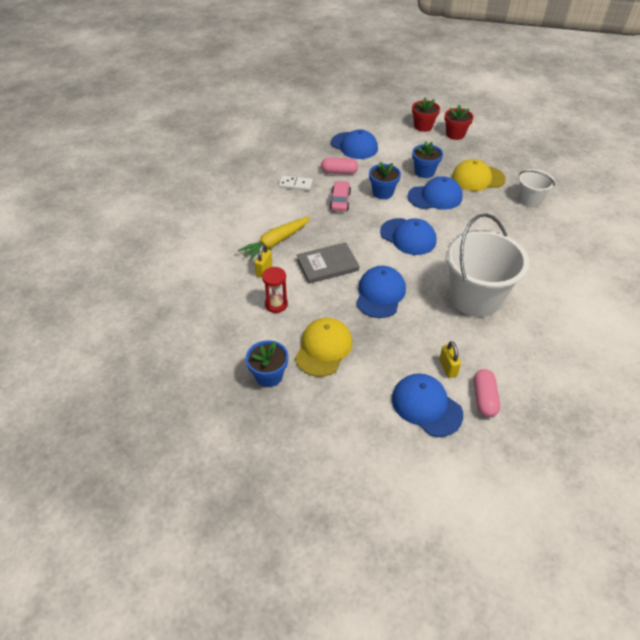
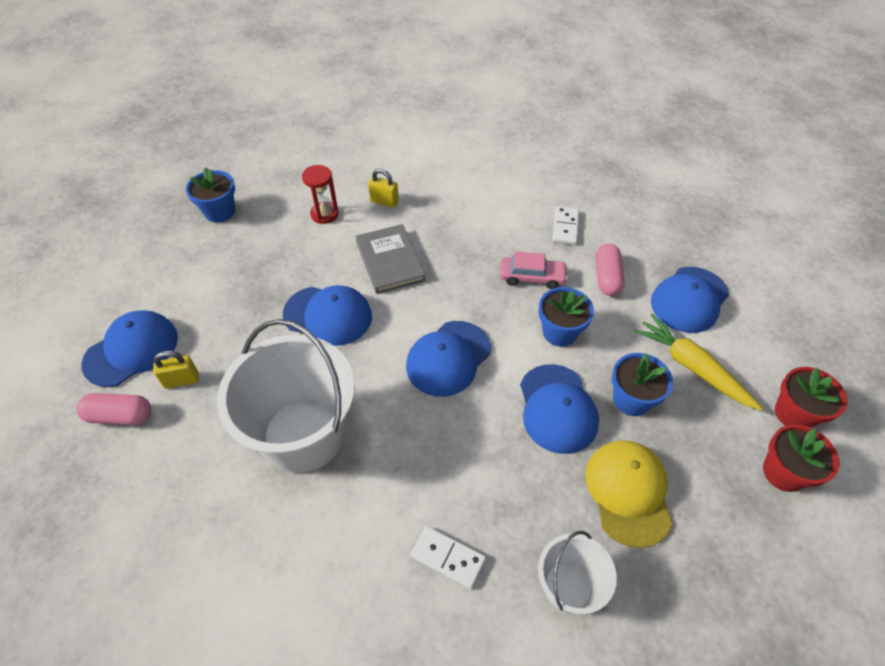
camera: 90 degrees right, 5 degrees up
yellow carrot [238,216,310,261] -> yellow carrot moved to [634,314,763,410]
yellow cap [295,318,353,377] -> none
none -> white domino [411,526,486,589]

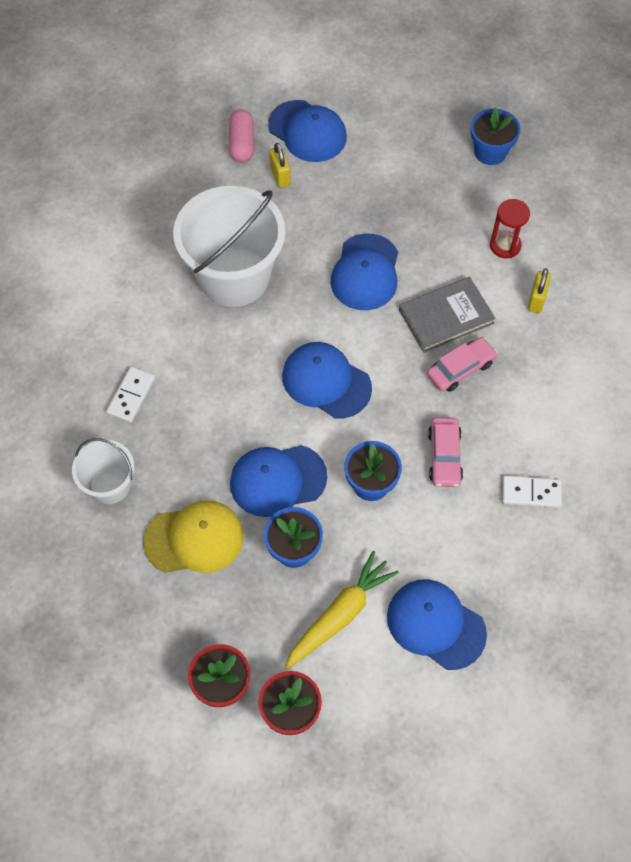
camera: 85 degrees right, 10 degrees up
pink capsule [596,244,625,296] -> none
none -> pink car [427,337,498,392]

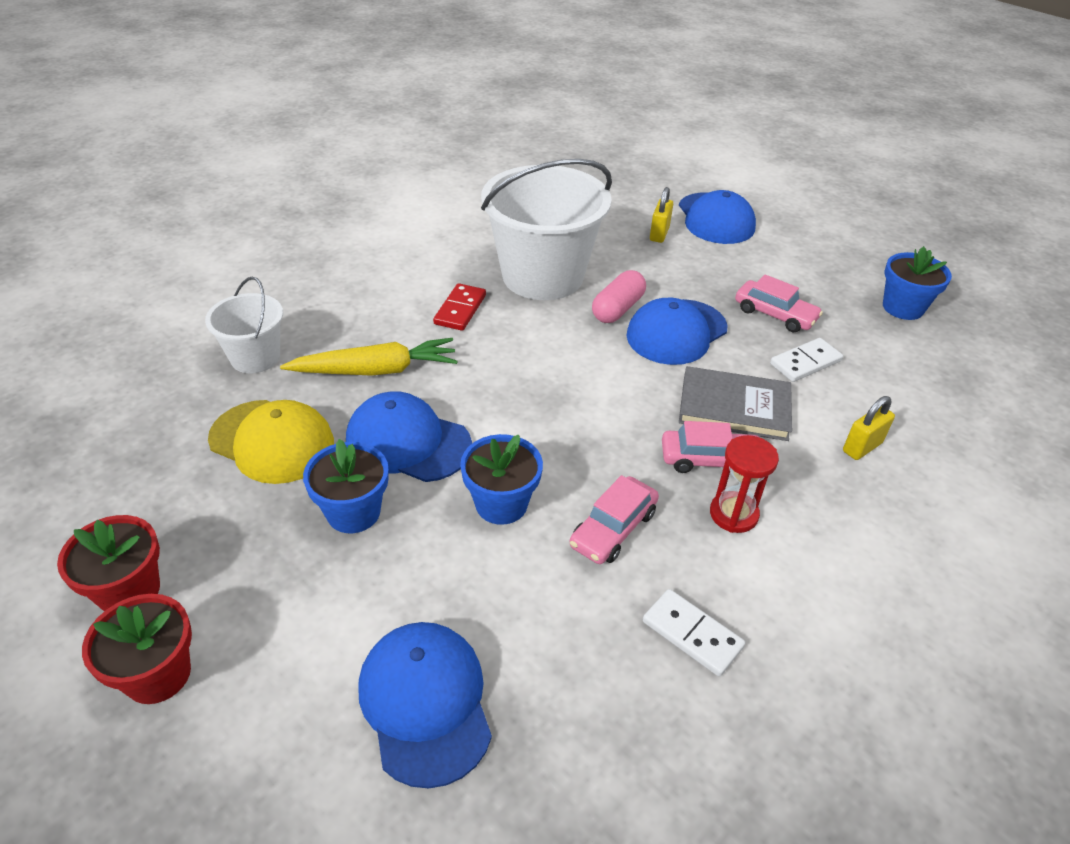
camera: 35 degrees right, 20 degrees down
white domino [106,367,155,423] -> white domino moved to [770,338,843,382]
pink capsule [229,109,254,163] -> pink capsule moved to [592,270,646,323]
blue cap [282,342,372,419] -> none
yellow carrot [284,551,399,670] -> yellow carrot moved to [280,338,458,376]
red hourglass [490,199,530,258] -> red hourglass moved to [710,435,779,533]
none -> red domino [433,283,486,331]
none -> pink car [735,274,823,332]

